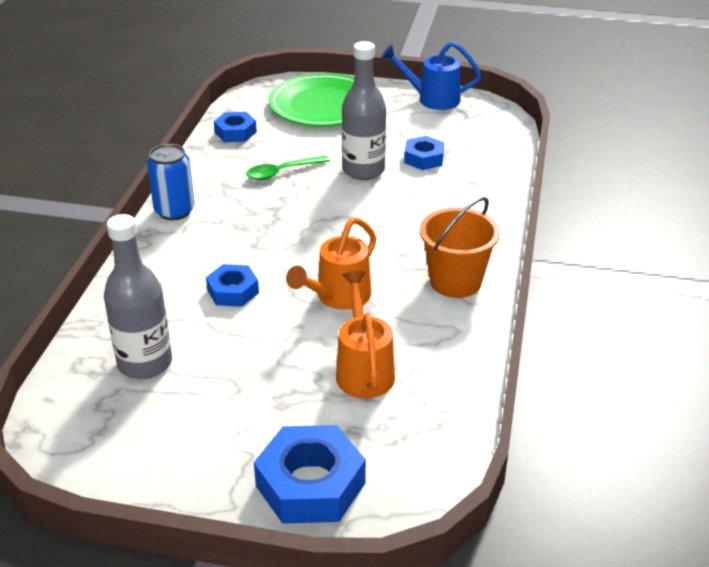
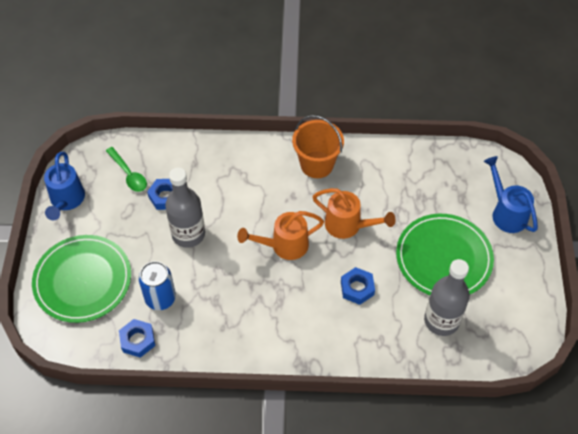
camera: 100 degrees left, 20 degrees up
blue can [147,144,195,220] -> blue can moved to [139,261,176,310]
green spoon [246,156,330,180] -> green spoon moved to [106,147,147,192]
blue nut [254,425,366,524] -> blue watering can [484,156,538,233]
orange watering can [336,271,395,398] -> orange watering can moved to [237,211,324,260]
none -> green plate [396,214,494,295]

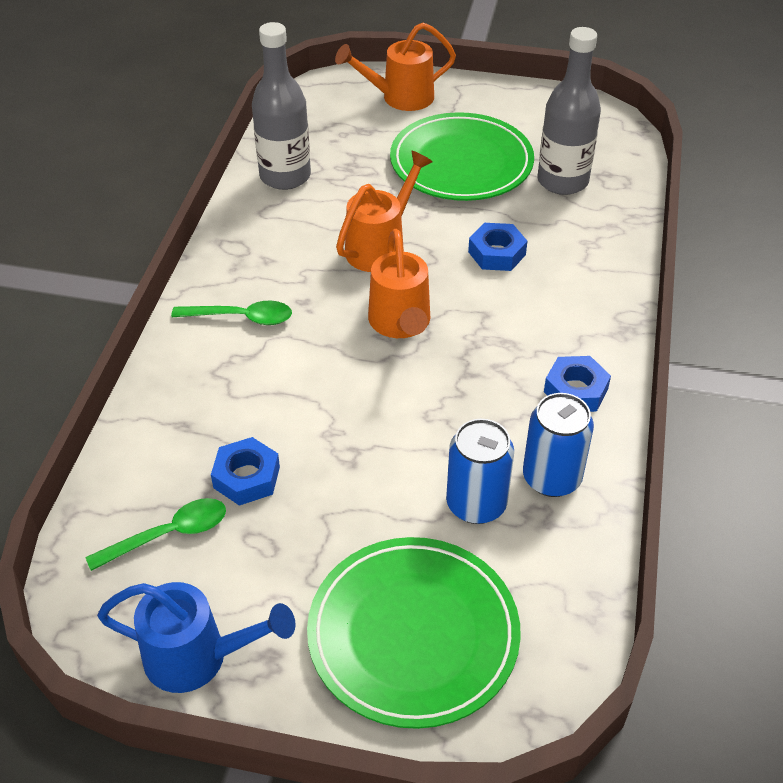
camera: 80 degrees left, 10 degrees down
blue nut [119,319,155,358] -> blue nut moved to [544,356,611,412]
grey bottle [165,167,205,248] -> grey bottle moved to [252,22,311,190]
orange bucket [292,115,344,178] -> none
blue watering can [484,156,538,233] -> orange watering can [335,22,456,111]
none -> green spoon [171,301,292,325]
none -> blue can [523,393,594,497]

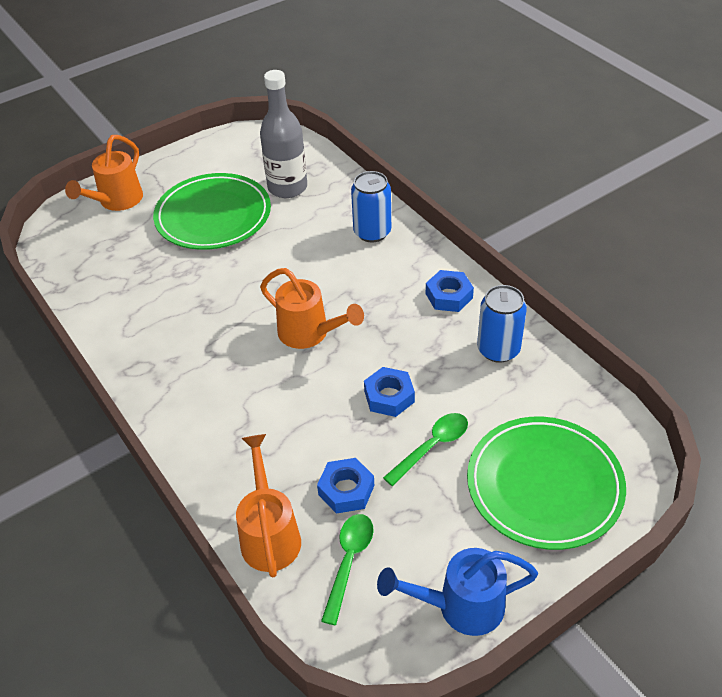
camera: 45 degrees left, 0 degrees up
blue watering can [97,582,295,693] -> blue watering can turned 150 degrees counterclockwise [377,548,538,636]
green spoon [171,301,292,325] -> green spoon moved to [383,413,468,486]
grey bottle [252,22,311,190] -> none
orange watering can [336,151,433,272] -> orange watering can moved to [236,434,301,578]
blue can [446,419,514,524] -> blue can moved to [351,171,391,243]
blue nut [468,223,527,271] -> blue nut moved to [364,367,415,417]

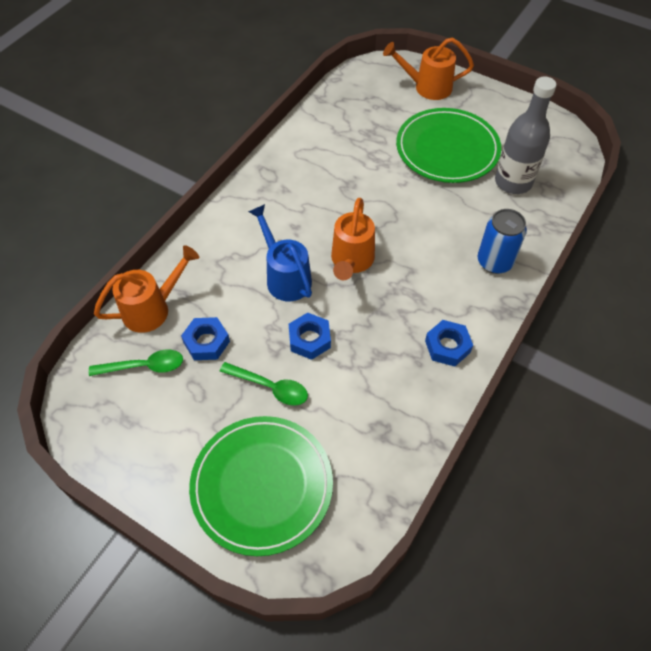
camera: 65 degrees right, 10 degrees up
blue watering can [377,548,538,636] -> blue watering can moved to [248,204,312,301]
blue can [477,285,527,363] -> none

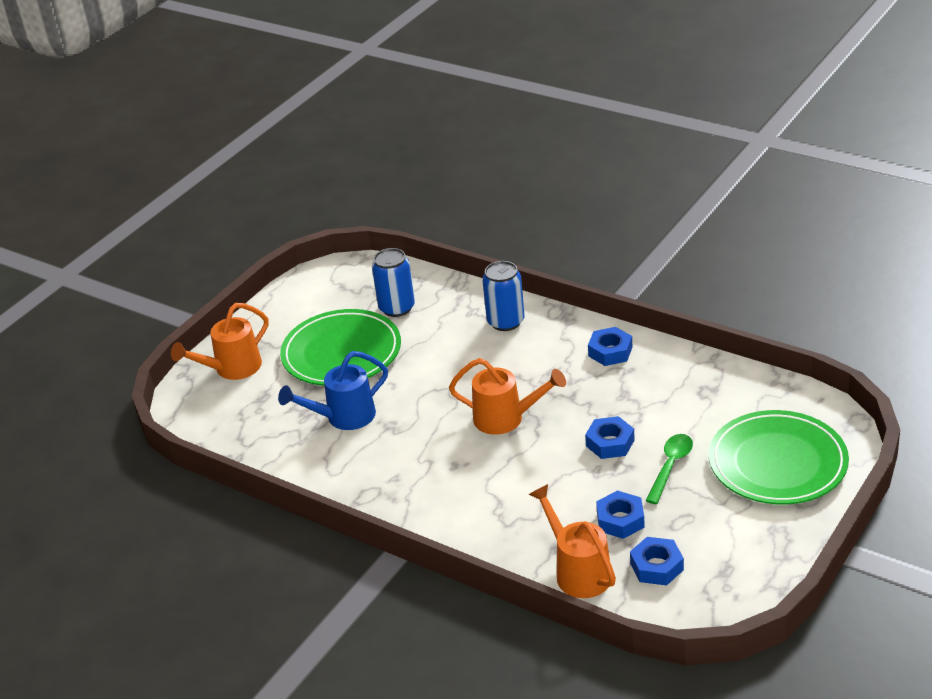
camera: 85 degrees left, 20 degrees down
green spoon [89,350,183,376] -> blue nut [630,537,684,585]
blue watering can [248,204,312,301] -> blue watering can moved to [278,351,388,430]
orange watering can [383,37,474,100] -> orange watering can turned 45 degrees clockwise [171,303,268,380]
grey bottle [495,76,557,194] -> blue can [372,248,415,317]

